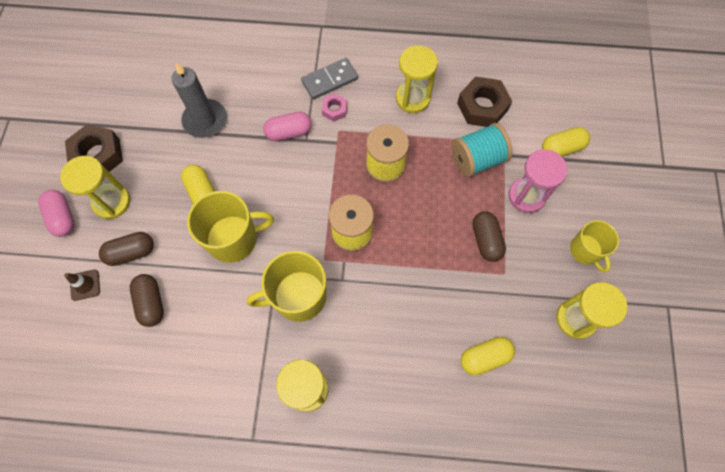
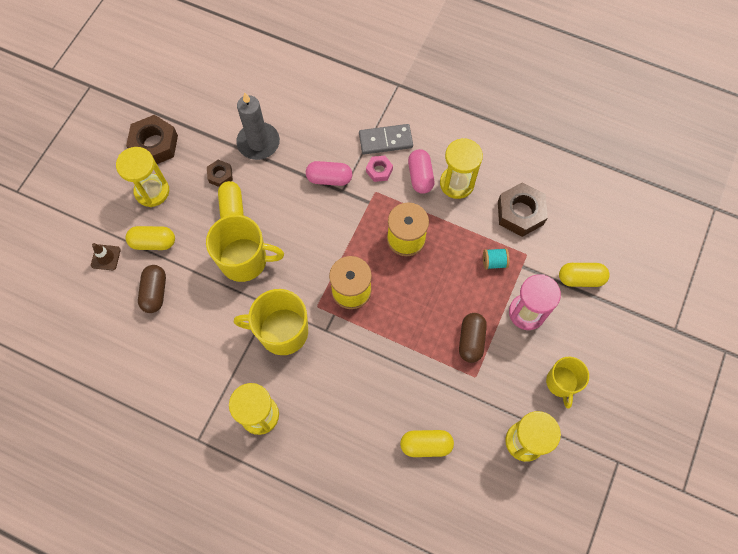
camera: 20 degrees right, 0 degrees up
pink capsule [38,190,74,237] -> pink capsule moved to [408,149,434,194]
brown capsule [99,232,154,266] -> yellow capsule [126,226,175,250]
turquoise spool [451,123,512,177] -> turquoise spool [483,248,509,270], size x0.51
none -> brown nut [207,160,233,187]

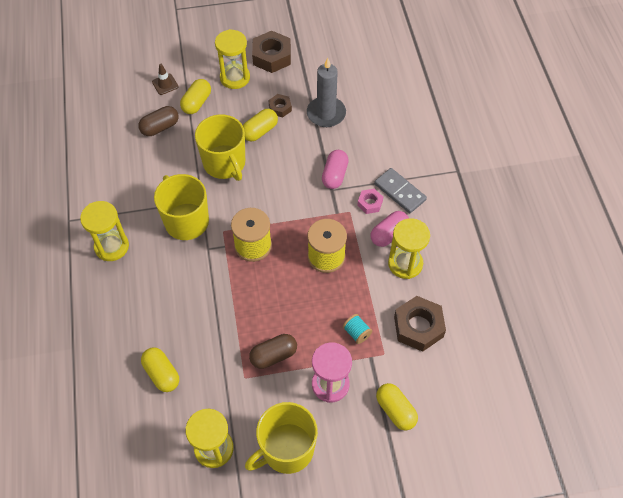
camera: 55 degrees right, 10 degrees down
yellow capsule [126,226,175,250] -> yellow capsule turned 60 degrees clockwise [180,79,211,114]
pink capsule [306,161,352,186] -> pink capsule turned 45 degrees clockwise [322,150,349,189]
yellow mug [546,357,589,409] -> yellow mug [245,402,318,474], size x1.58

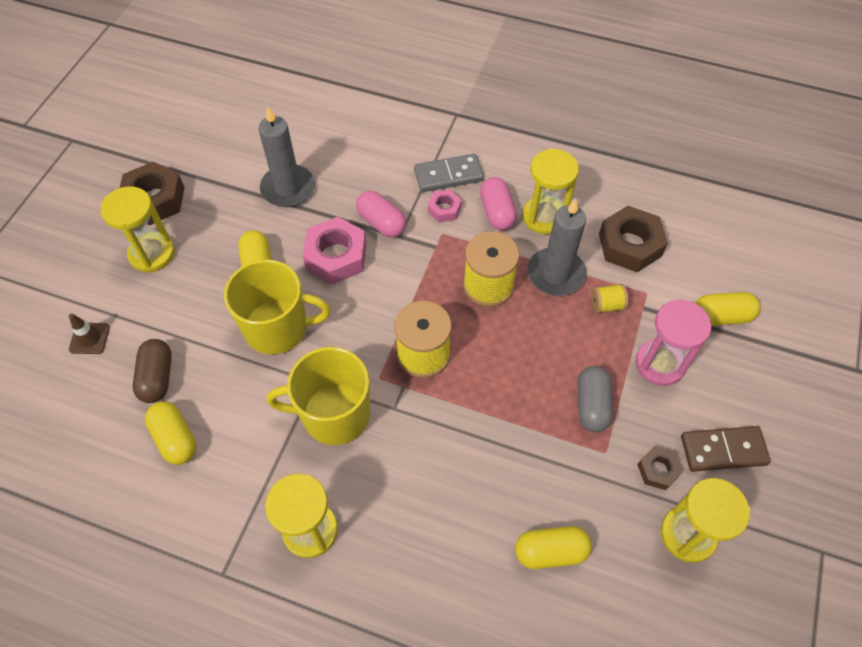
camera: 60 degrees left, 0 degrees up
yellow capsule [180,79,211,114] -> yellow capsule moved to [145,401,197,465]
yellow mug [245,402,318,474] -> brown domino [681,426,771,472]
brown capsule [249,334,297,369] -> grey capsule [578,366,613,432]
brown nut [269,94,292,118] -> brown nut moved to [637,446,683,490]
turquoise spool [343,314,372,344] -> yellow spool [591,284,628,314]
none -> pink nut [302,217,367,284]
none -> grey candle [527,198,586,296]

